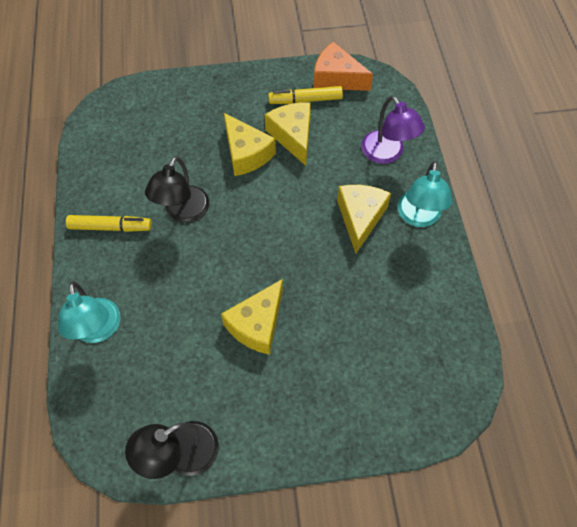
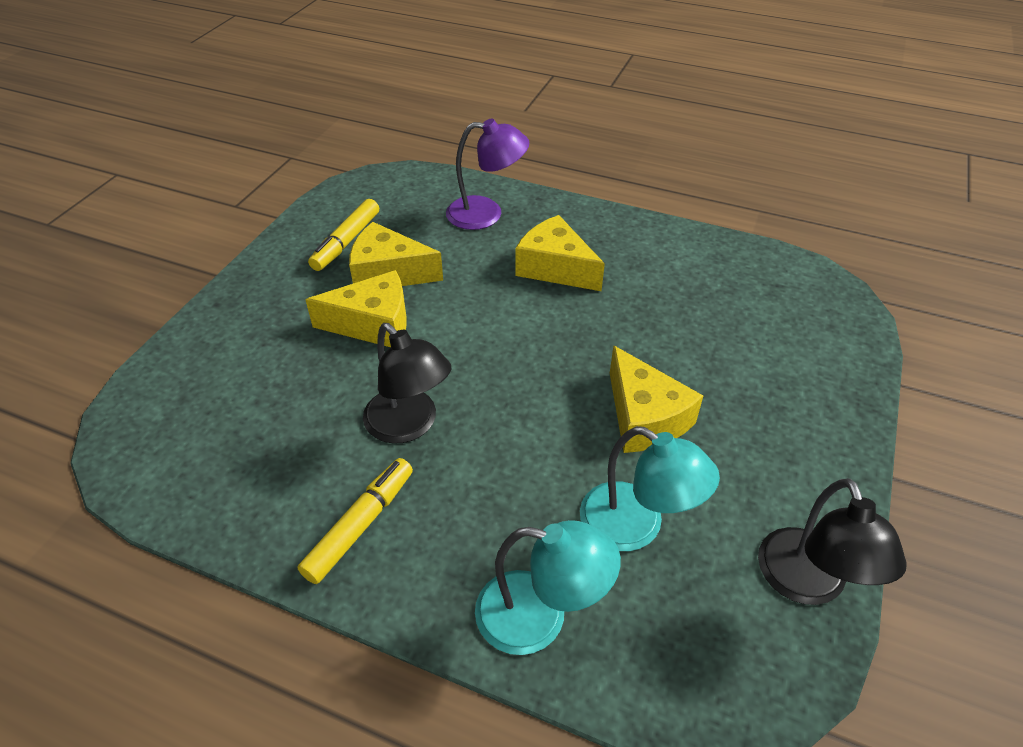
camera: 60 degrees left, 15 degrees down
orange cheese [313,42,373,91] -> none
turquoise lamp [397,161,452,227] -> turquoise lamp moved to [580,426,720,551]

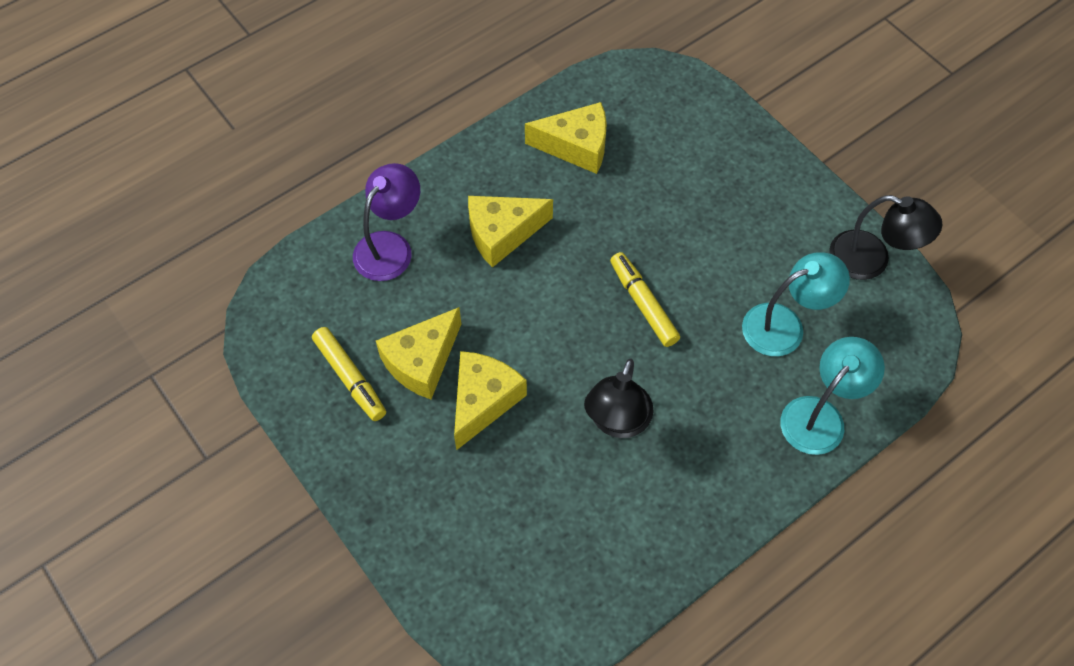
camera: 60 degrees left, 15 degrees up
yellow marker [297,458,413,584] -> yellow marker moved to [610,252,680,347]
black lamp [363,323,451,444] -> black lamp turned 120 degrees clockwise [584,358,653,438]
yellow cheese [610,345,703,453] -> yellow cheese moved to [525,102,607,174]

